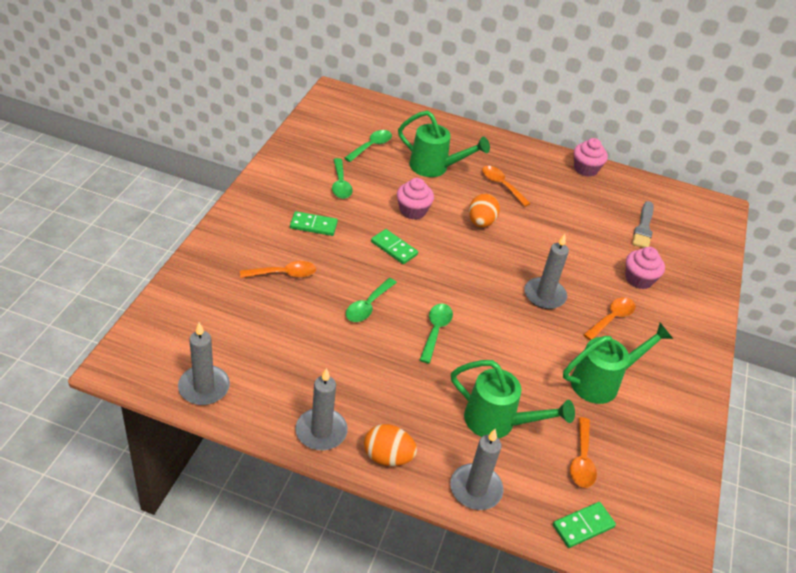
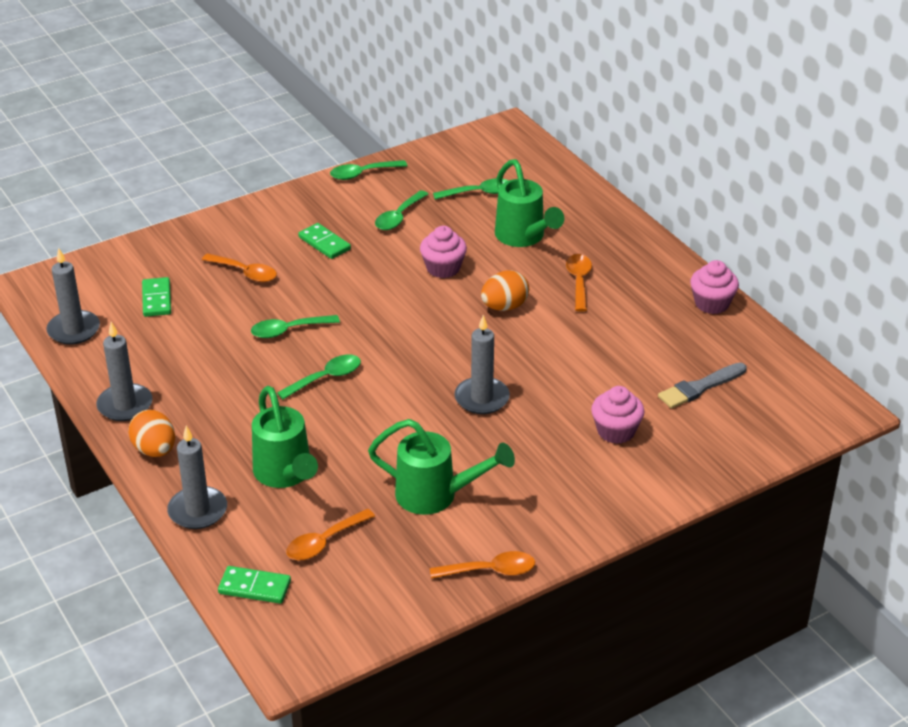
camera: 45 degrees right, 5 degrees down
green domino [371,229,418,264] -> green domino moved to [142,277,171,317]
orange spoon [583,297,636,340] -> orange spoon moved to [430,551,535,579]
none -> green spoon [330,160,407,180]

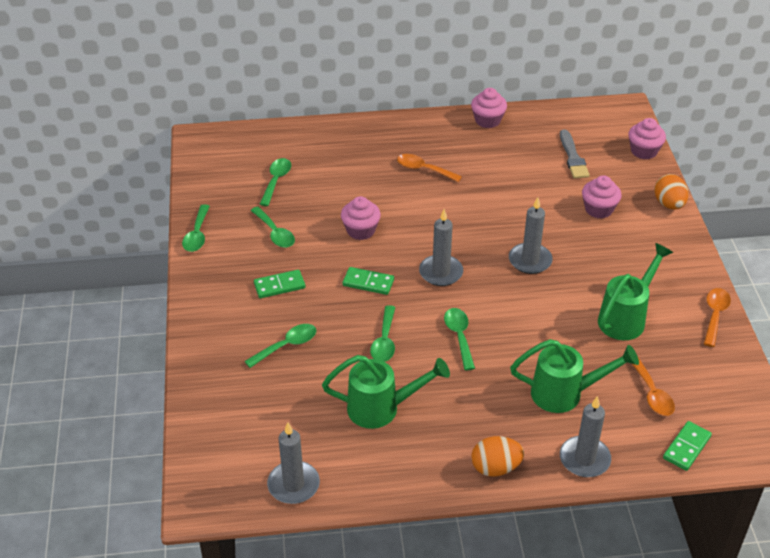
camera: 65 degrees left, 5 degrees up
grey candle [96,322,152,421] -> grey candle moved to [419,209,463,286]
green domino [142,277,171,317] -> green domino moved to [343,267,394,295]
orange spoon [202,253,277,282] -> green spoon [245,324,316,368]
orange egg [481,270,529,311] -> orange egg moved to [654,174,688,210]
green watering can [495,159,564,247] -> green watering can moved to [322,355,450,429]
none -> pink cupcake [628,118,666,159]

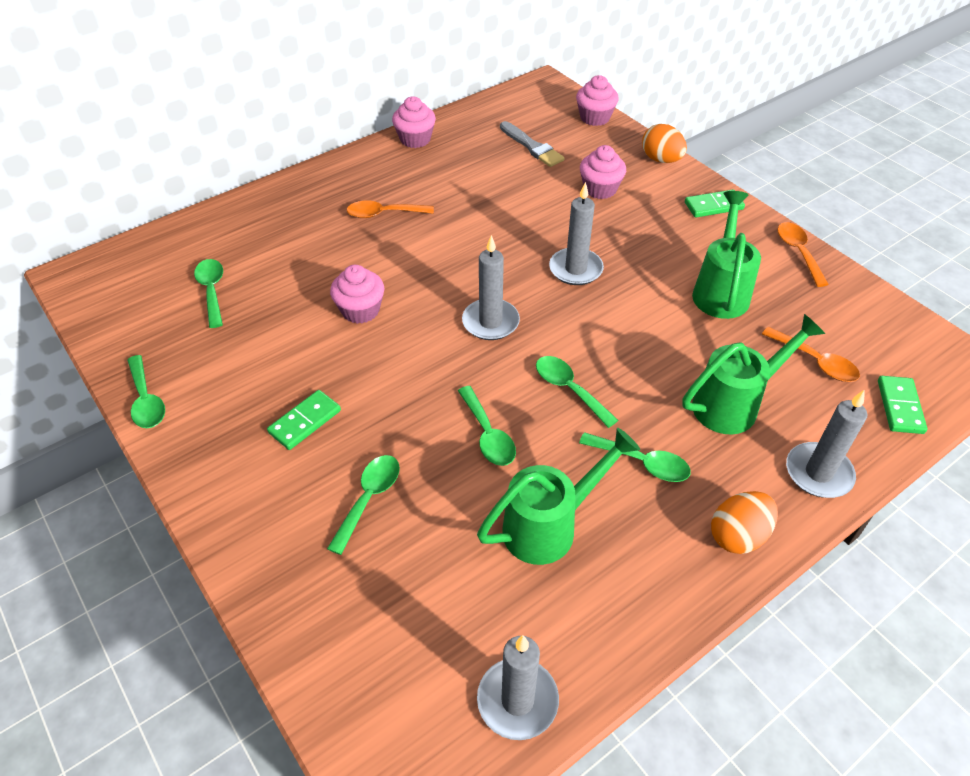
camera: 30 degrees left, 5 degrees up
green spoon [250,207,295,248] -> green spoon moved to [579,432,691,482]
green domino [343,267,394,295] -> green domino moved to [685,190,745,217]

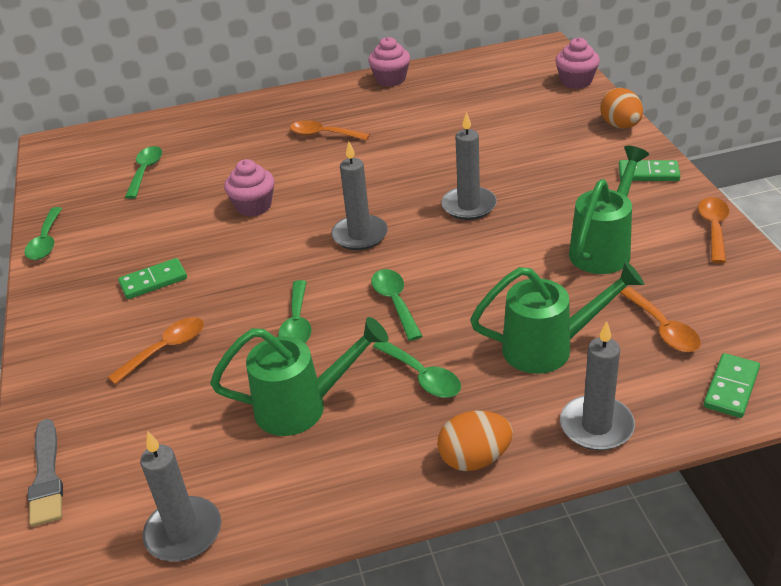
camera: 25 degrees right, 10 degrees down
green spoon [327,455,400,555] -> orange spoon [108,317,204,385]
grey brush [500,121,565,167] -> grey brush moved to [28,419,63,527]
pink cupcake [580,145,626,199] -> none

